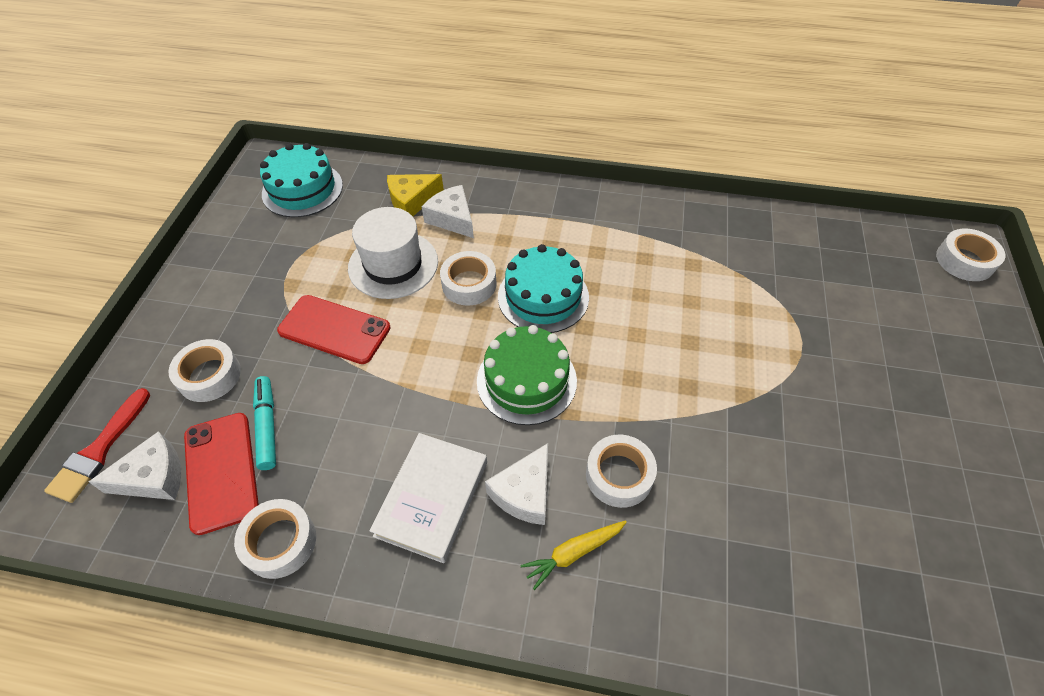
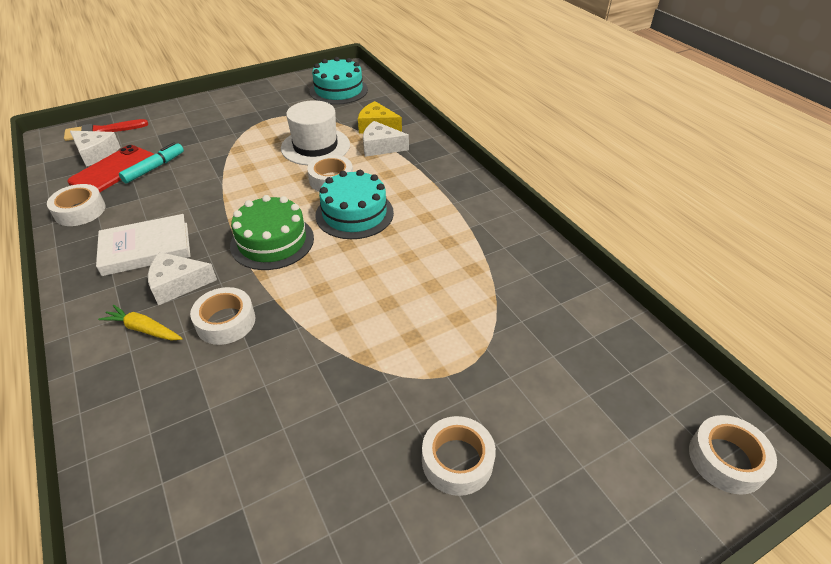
camera: 50 degrees right, 10 degrees down
white tape [168,339,241,402] -> white tape moved to [422,416,496,496]
red phone [277,295,390,364] -> none
white cheese [422,185,474,238] -> white cheese turned 90 degrees counterclockwise [363,121,409,157]

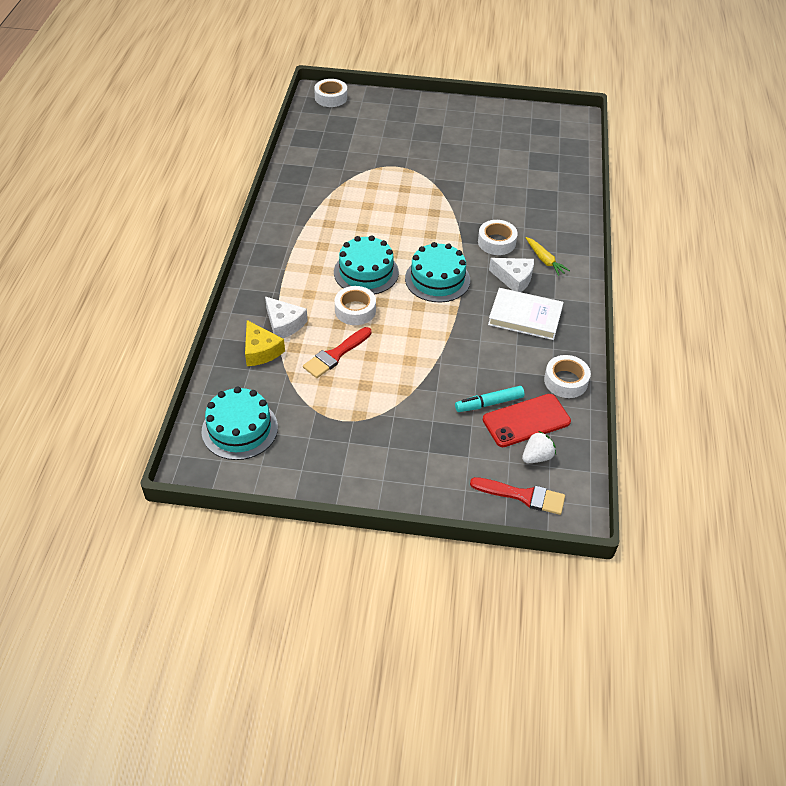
camera: 145 degrees left, 5 degrees up
white cheese [70,131,121,167] -> white strawberry [522,431,556,463]
green cake [230,195,314,270] -> turquoise cake [405,242,470,302]
white hat [281,100,350,165] -> red brush [303,327,372,378]
white tape [422,416,496,496] -> none

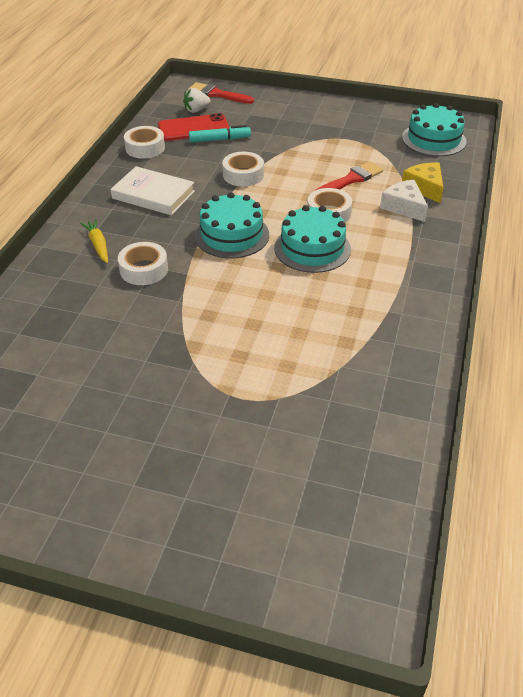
camera: 170 degrees left, 5 degrees down
white tape [314,79,347,107] -> white tape moved to [222,152,264,186]
white cheese [489,258,534,292] -> none

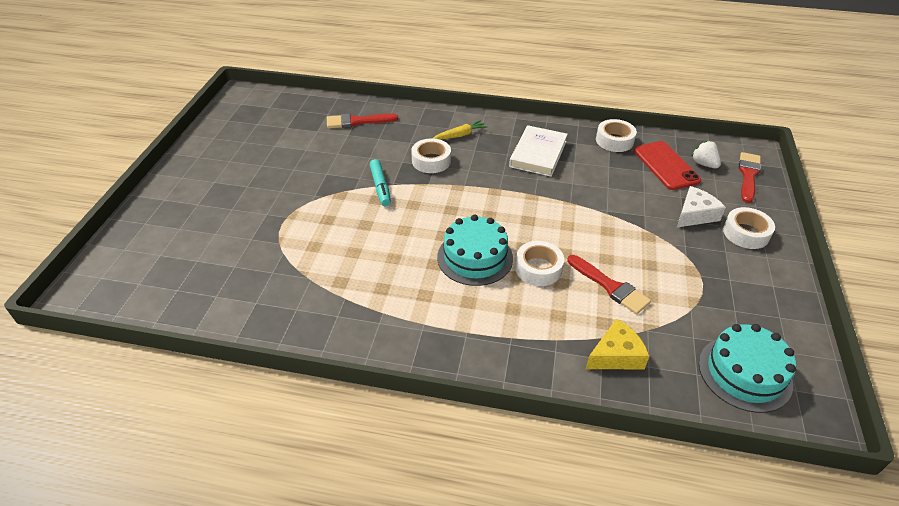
camera: 85 degrees right, 0 degrees up
turquoise marker [189,125,251,142] -> turquoise marker moved to [370,159,391,206]
turquoise cake [194,192,269,258] -> none
white tape [222,152,264,186] -> white tape moved to [723,207,775,249]
white cheese [380,180,428,222] -> white cheese moved to [677,186,726,227]
none -> red brush [327,113,398,128]

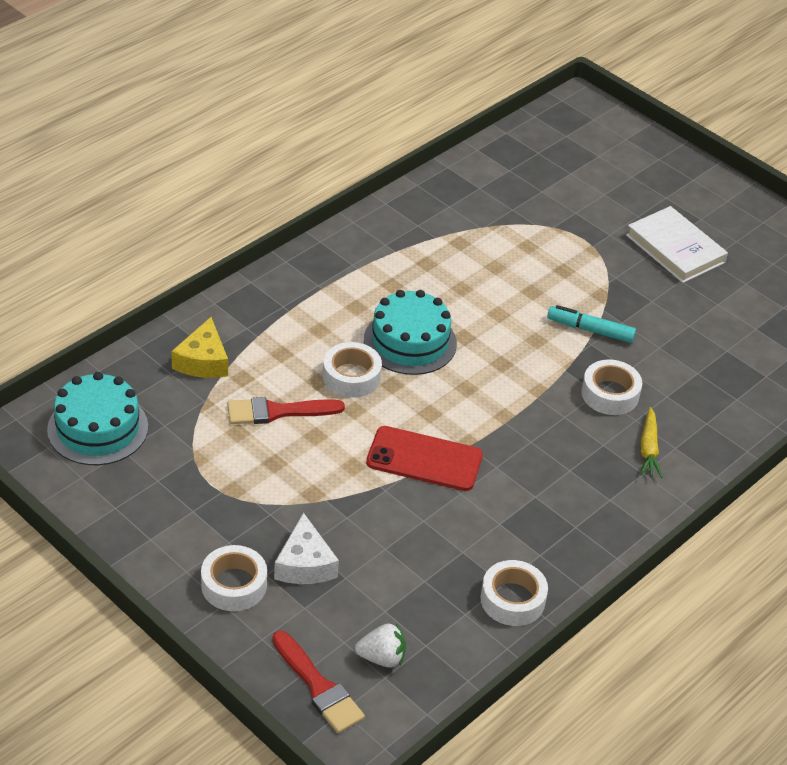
camera: 120 degrees right, 0 degrees up
red brush [327,113,398,128] -> none
white book [509,125,568,177] -> white book moved to [626,206,728,283]
red phone [634,141,701,190] -> red phone moved to [366,426,483,491]

